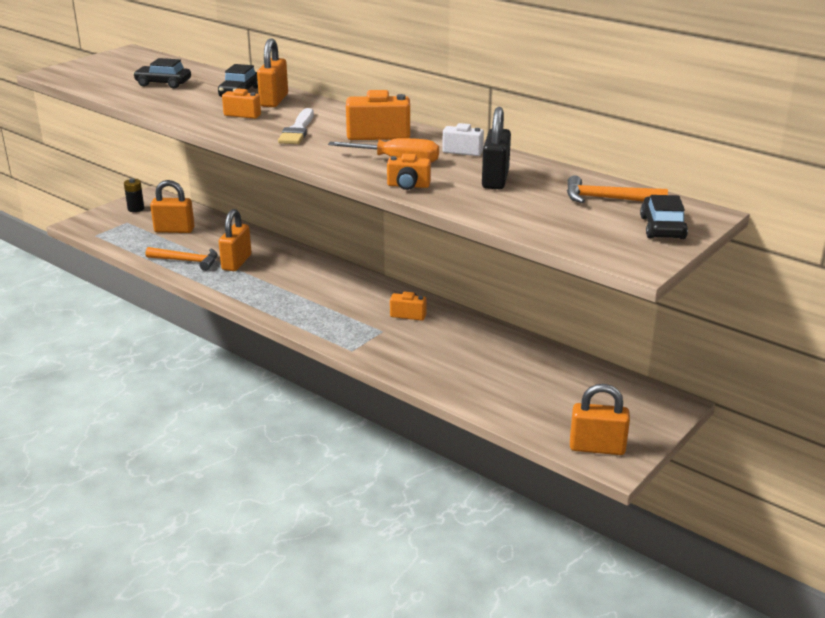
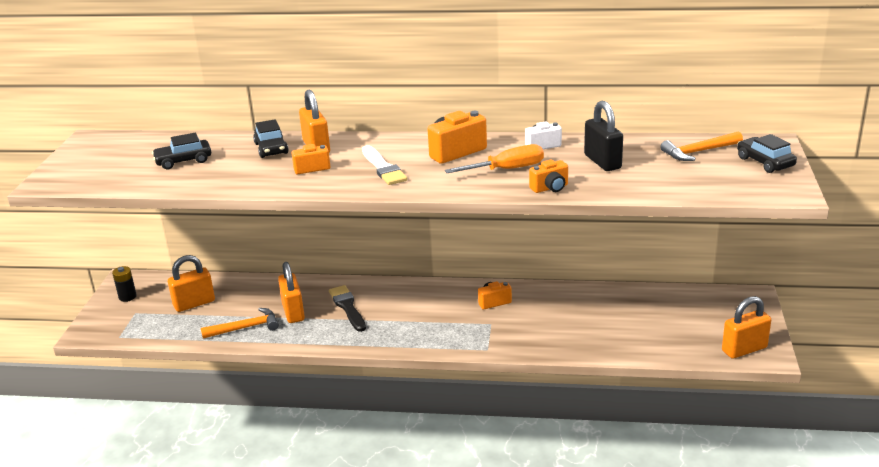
camera: 30 degrees left, 0 degrees up
none -> black brush [329,285,366,332]

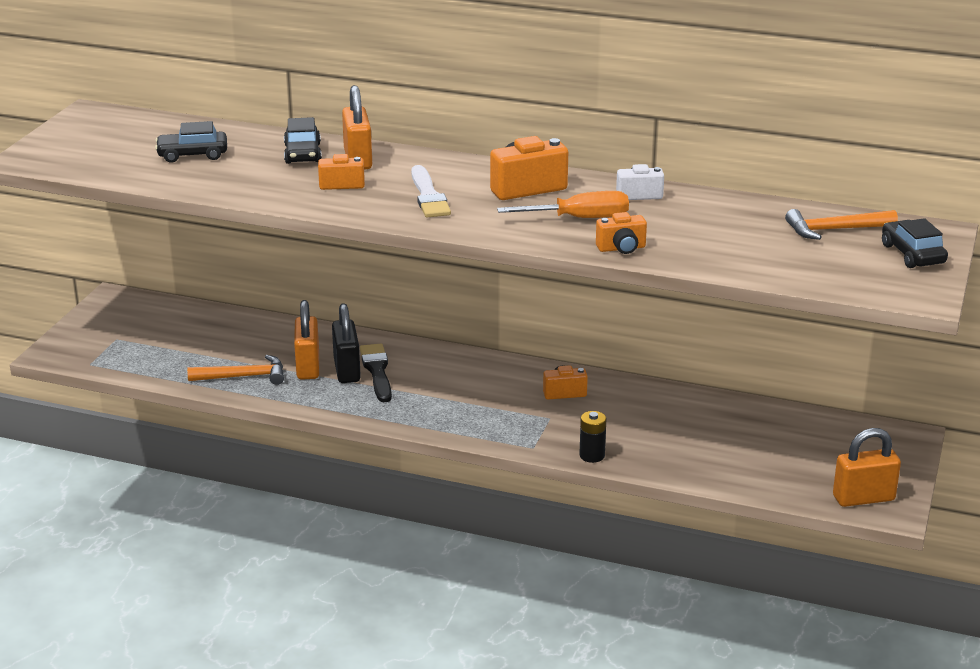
camera: 10 degrees right, 0 degrees up
black battery [112,266,137,302] -> black battery moved to [579,411,606,463]
orange padlock [168,255,215,312] -> none
black padlock [584,101,623,171] -> black padlock moved to [332,303,361,383]

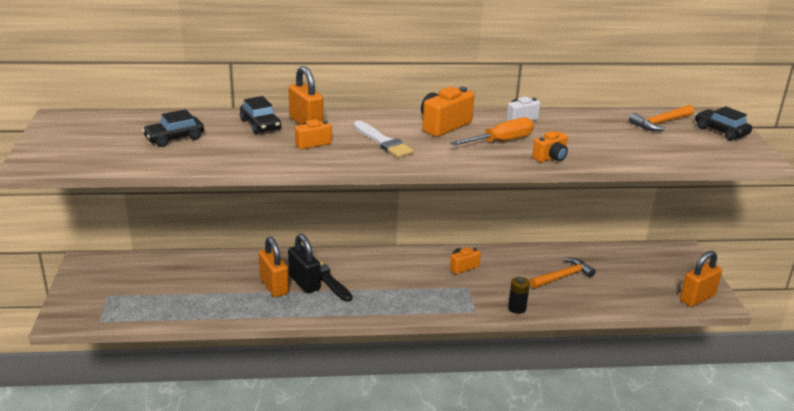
camera: 25 degrees left, 0 degrees up
orange hammer [187,355,284,385] -> orange hammer moved to [530,258,596,288]

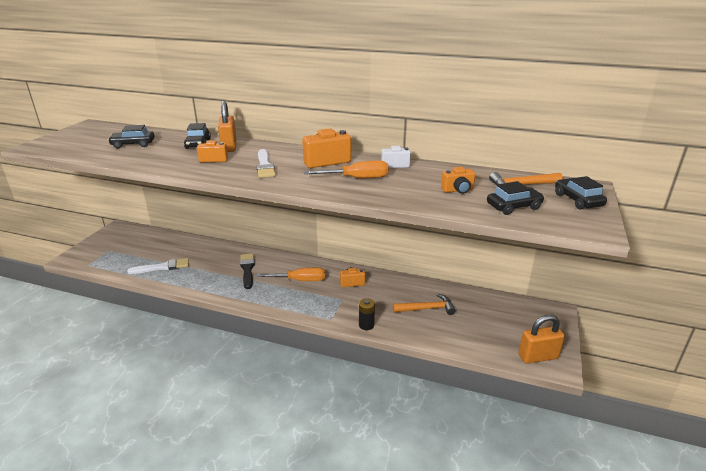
camera: 25 degrees right, 0 degrees up
orange padlock [259,237,289,297] -> none
black padlock [288,234,321,294] -> none
orange camera [532,131,568,162] -> orange camera moved to [441,167,475,194]
none -> white brush [127,258,189,274]
none -> orange screwdriver [256,267,325,281]
none -> black car [487,181,544,215]

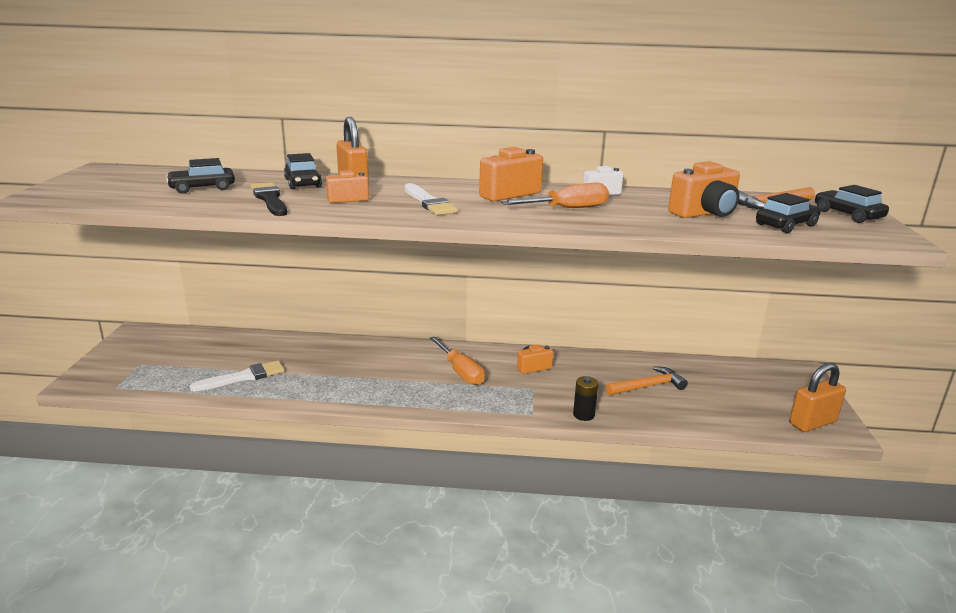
camera: 15 degrees left, 5 degrees down
black brush [240,253,255,289] -> black brush moved to [251,182,287,216]
orange screwdriver [256,267,325,281] -> orange screwdriver turned 75 degrees clockwise [430,336,485,385]
orange camera [441,167,475,194] -> orange camera [668,161,740,218], size x1.65

